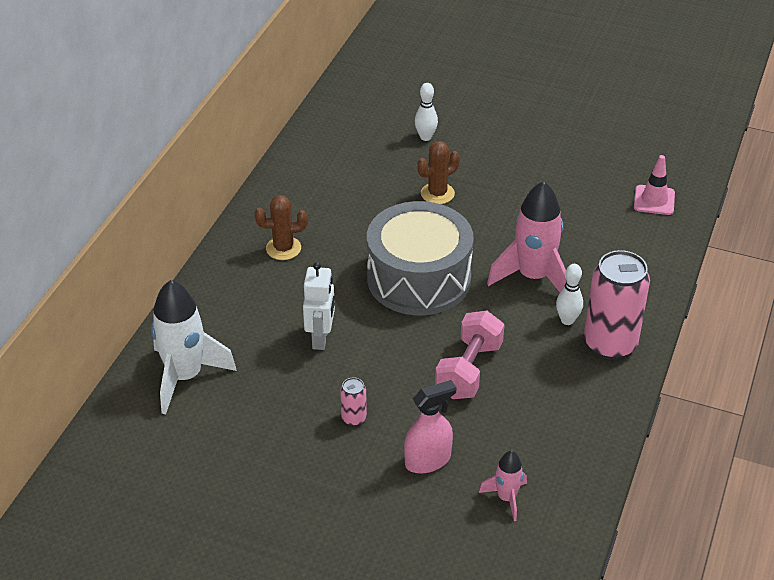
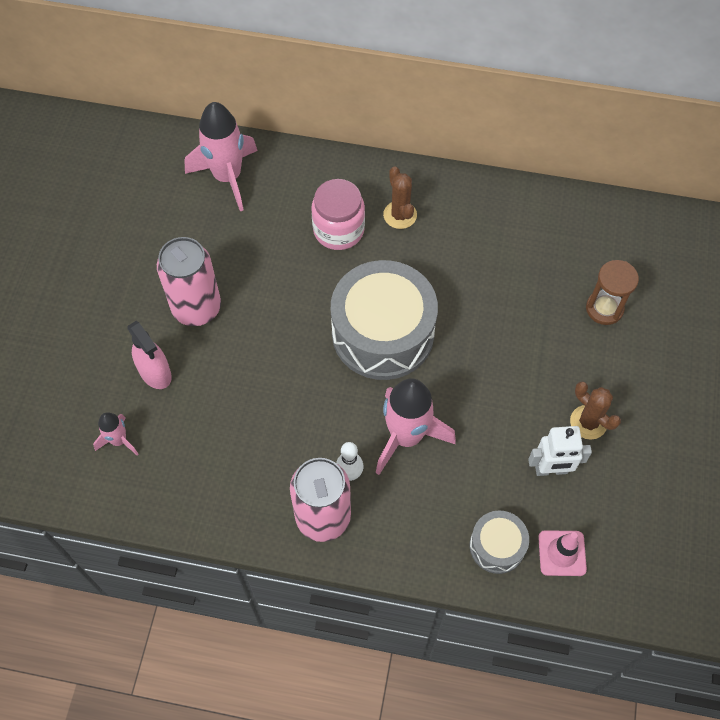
camera: 80 degrees right, 20 degrees up
white rocket [151,280,237,414] -> pink rocket [184,102,258,211]
white robot [303,262,335,350] -> white robot moved to [528,426,592,476]
pink can [340,377,367,426] -> pink can [157,237,221,326], size x2.27
white bowling pin [415,83,438,141] -> brown hourglass [586,260,639,325]
brown cactus [417,141,460,204] -> brown cactus moved to [570,381,621,440]
pink dumbbell [435,311,505,399] -> none
none -> pink jar [311,179,365,250]
none -> grey drum [470,510,529,574]

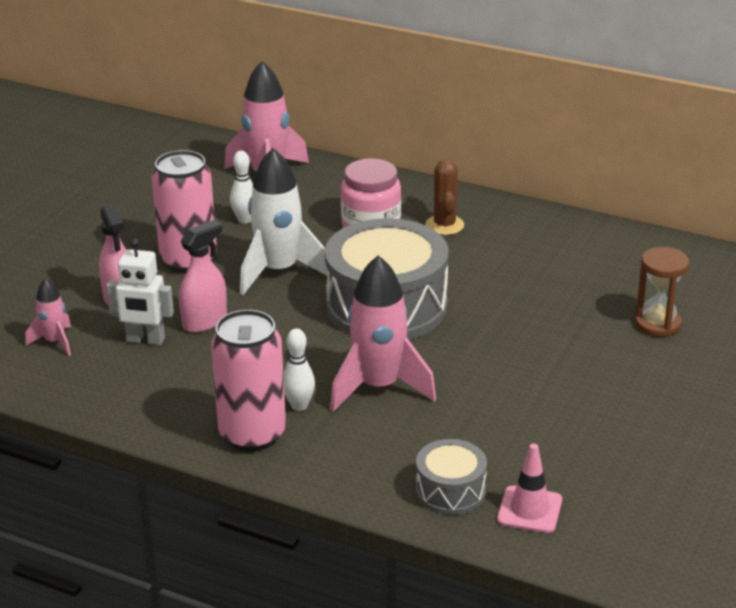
camera: 15 degrees right, 30 degrees down
white robot [528,426,592,476] -> white robot moved to [106,239,174,345]
brown cactus [570,381,621,440] -> none
none -> pink spray bottle [179,220,227,333]
none -> white bowling pin [230,151,253,224]
none -> white rocket [240,148,328,295]

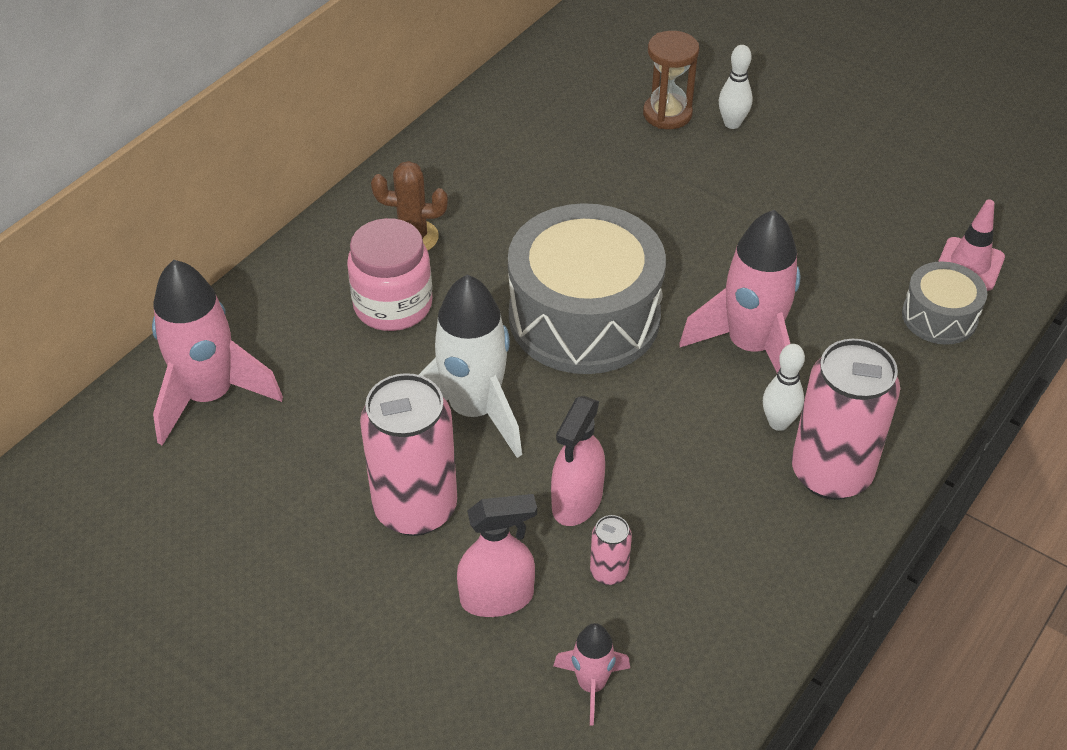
camera: 80 degrees left, 15 degrees up
white robot [106,239,174,345] -> pink can [590,515,632,585]
pink spray bottle [179,220,227,333] -> pink spray bottle turned 120 degrees counterclockwise [551,396,605,526]
white bowling pin [230,151,253,224] -> white bowling pin moved to [719,45,753,129]

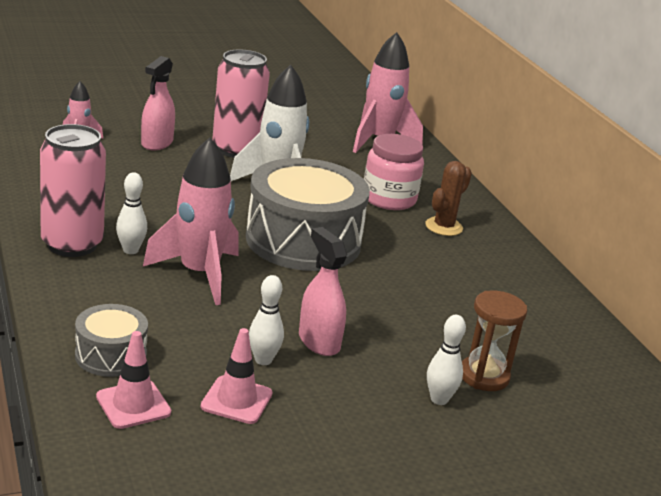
camera: 120 degrees right, 20 degrees down
pink spray bottle [551,396,605,526] -> pink spray bottle moved to [299,227,347,356]
pink can [590,515,632,585] -> none
none -> pink traffic cone [201,328,272,424]
none -> white bowling pin [249,275,284,365]

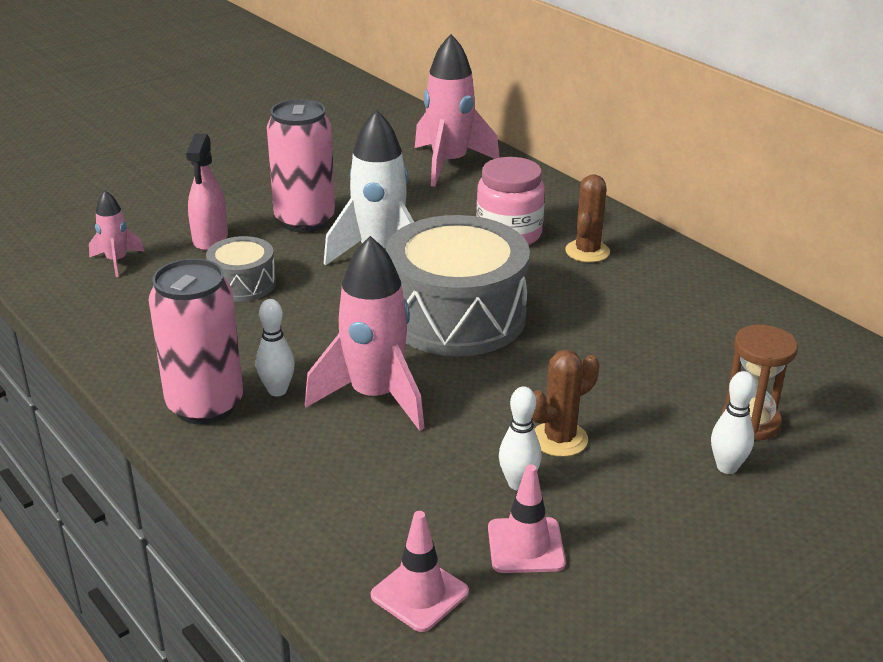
camera: 15 degrees left, 5 degrees up
grey drum [75,304,148,377] -> grey drum moved to [206,236,276,302]
pink spray bottle [299,227,347,356] -> brown cactus [532,350,600,457]

